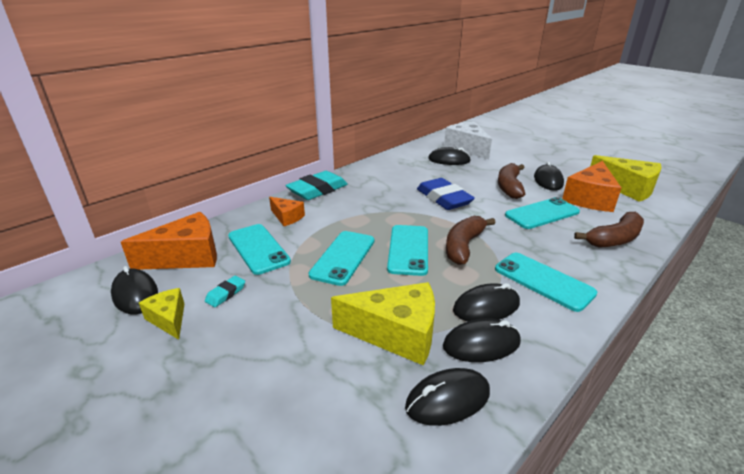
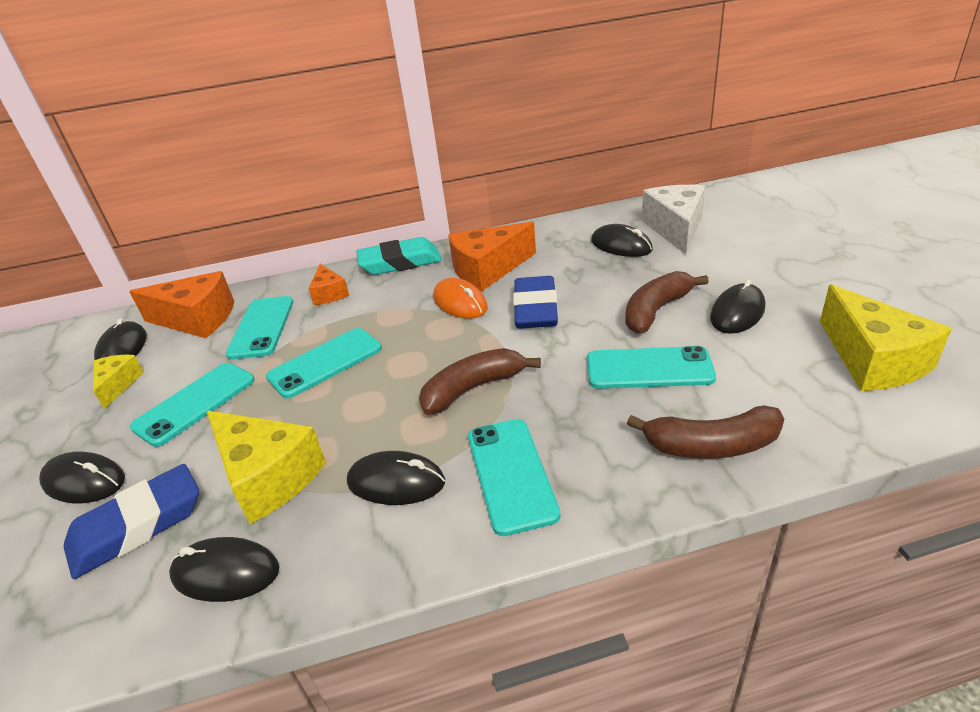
camera: 35 degrees right, 5 degrees up
turquoise eraser [205,276,245,307] -> none
turquoise phone [387,225,428,276] -> turquoise phone moved to [130,363,255,447]
black mouse [443,318,521,362] -> black mouse moved to [39,451,125,503]
orange cheese [562,161,621,212] -> orange cheese moved to [448,222,536,291]
none -> blue eraser [64,464,199,579]
none -> orange mouse [433,278,488,319]

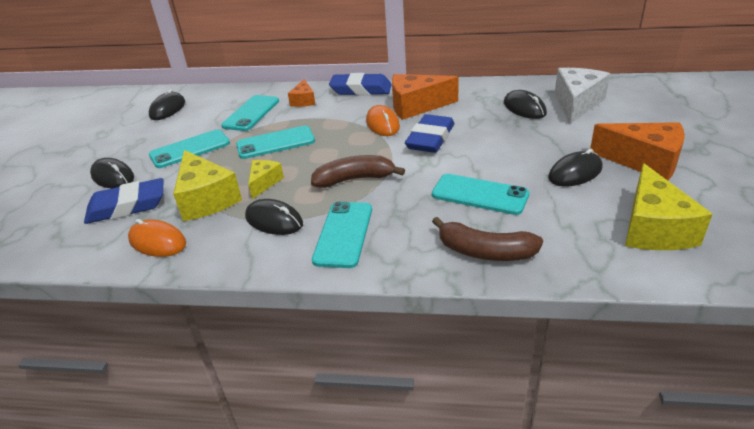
camera: 20 degrees right, 0 degrees up
yellow cheese [93,355,144,409] -> yellow cheese moved to [248,160,284,199]
orange cheese [129,271,234,338] -> orange cheese moved to [590,122,685,180]
black mouse [169,537,280,602] -> orange mouse [128,219,186,257]
turquoise eraser [356,237,442,275] -> blue eraser [329,73,392,95]
brown banana [625,271,709,334] -> none

